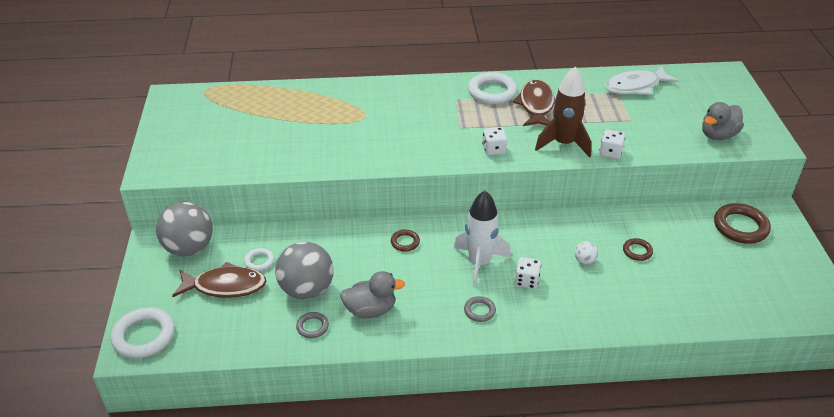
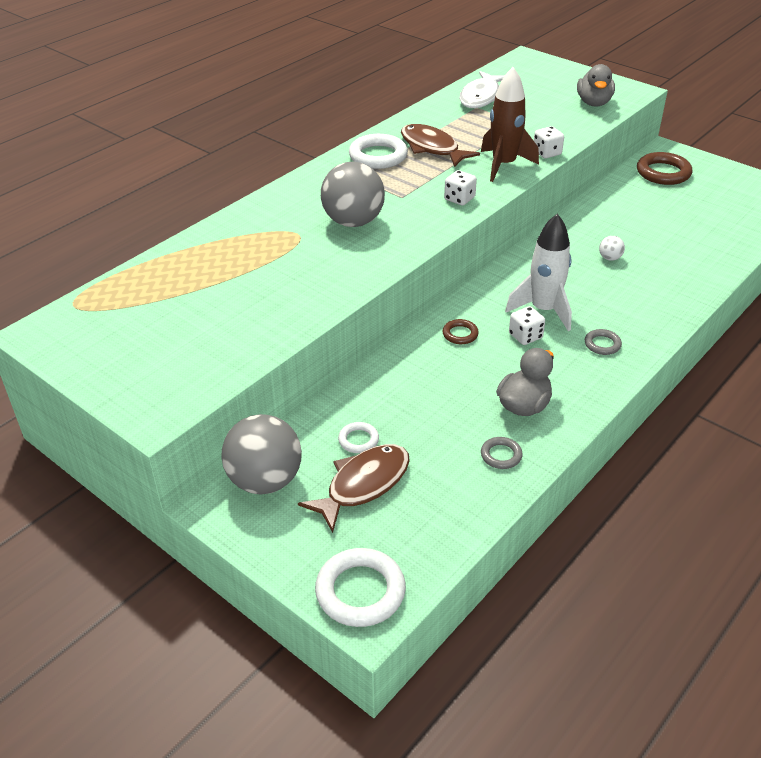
camera: 45 degrees left, 0 degrees up
grey ball [275,242,333,299] -> grey ball moved to [321,161,385,227]
white dice [515,257,541,289] -> white dice moved to [509,306,545,345]
brown ring [623,238,653,261] -> none

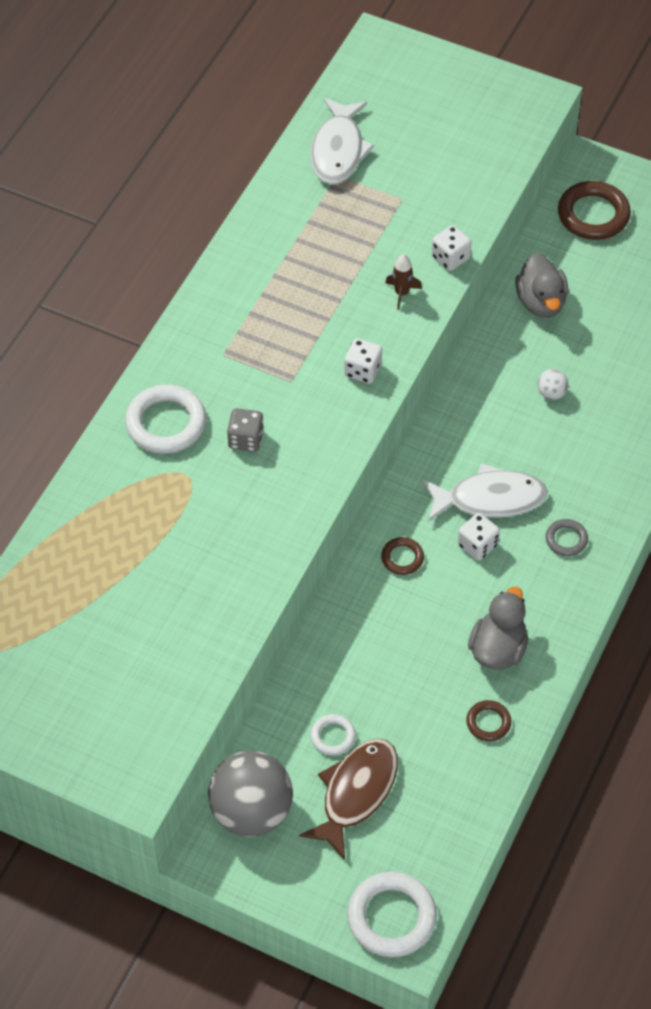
camera: 15 degrees left, 15 degrees up
grey ball [321,161,385,227] -> grey dice [227,408,264,452]
white ring [349,134,408,169] -> white ring moved to [125,385,206,454]
brown fish [401,124,480,167] -> none
brown rocket [481,67,539,182] -> brown rocket [385,254,422,310], size x0.46
grey ring [481,437,523,469] -> brown ring [466,700,511,741]
white rocket [505,214,572,331] -> white fish [423,463,548,522]
grey duck [577,64,615,107] -> grey duck moved to [515,253,568,318]

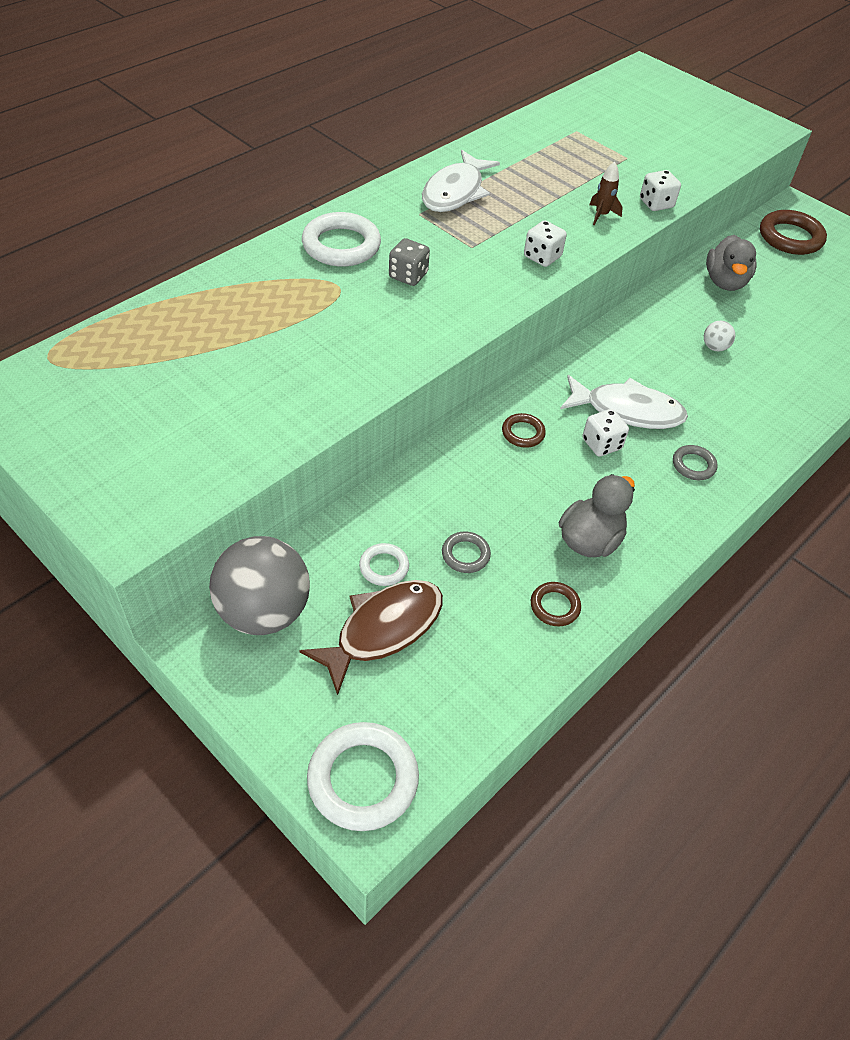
camera: 15 degrees right, 5 degrees down
white fish [310,98,374,184] -> white fish moved to [422,150,500,212]
none -> grey ring [442,531,491,573]

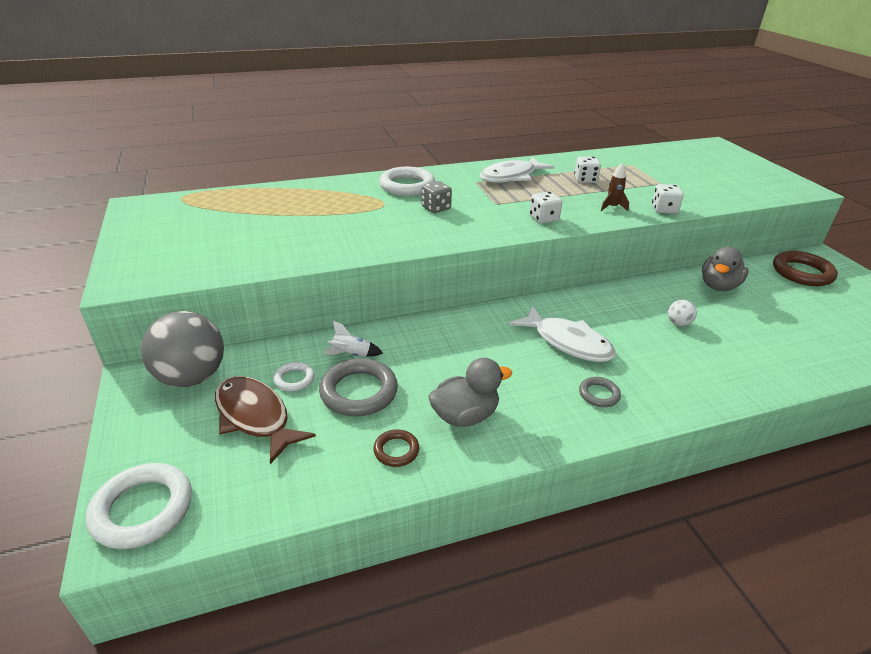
camera: 30 degrees right, 15 degrees down
brown fish [299,580,443,695] -> brown fish turned 120 degrees counterclockwise [215,376,316,464]
grey ring [442,531,491,573] -> grey ring [319,358,398,417], size x1.89
brown ring [502,413,546,448] -> none
white dice [582,409,629,457] -> white dice moved to [574,156,601,183]
none -> white rocket [323,320,383,357]

